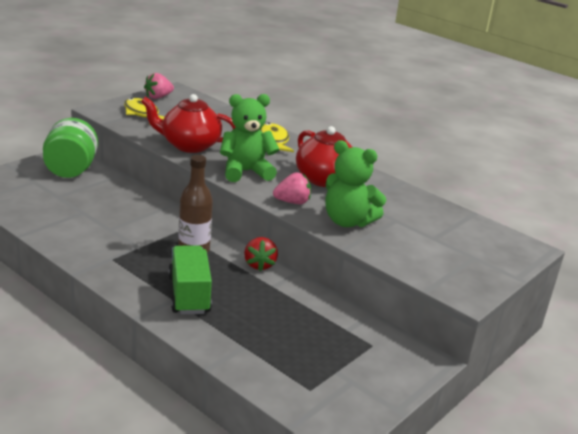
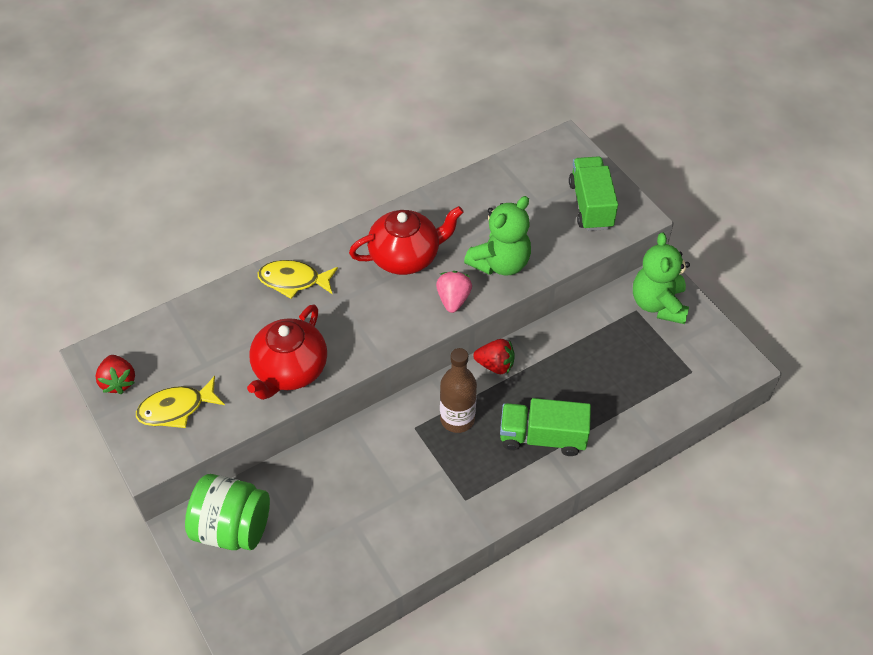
camera: 70 degrees left, 25 degrees up
pink strawberry [144,73,174,99] -> red strawberry [95,355,135,394]
green teddy bear [220,94,279,182] -> green teddy bear moved to [633,232,690,324]
none -> green truck [569,156,618,231]

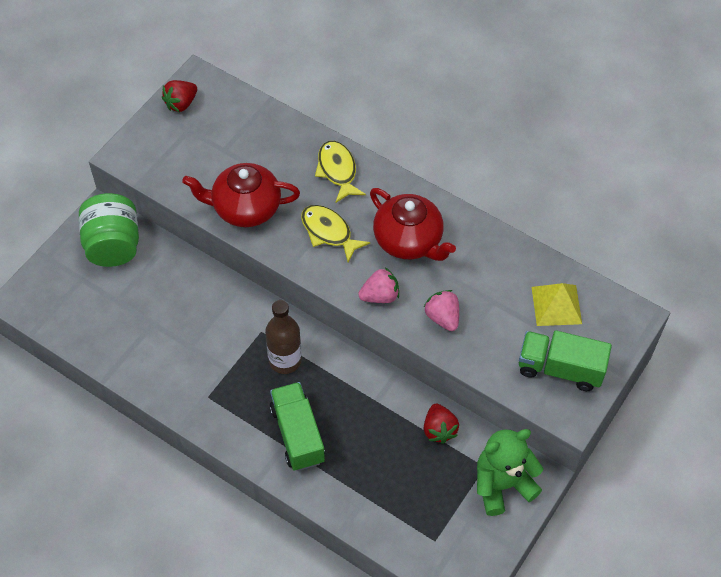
camera: 65 degrees right, 5 degrees up
yellow fish [136,376,225,428] -> yellow fish moved to [301,205,370,262]
green teddy bear [464,196,531,275] -> pink strawberry [424,290,459,331]
red strawberry [473,339,515,374] -> red strawberry moved to [424,404,459,444]
green truck [569,156,618,231] -> green truck turned 135 degrees counterclockwise [519,330,612,391]
none -> yellow pyramid [532,283,582,326]

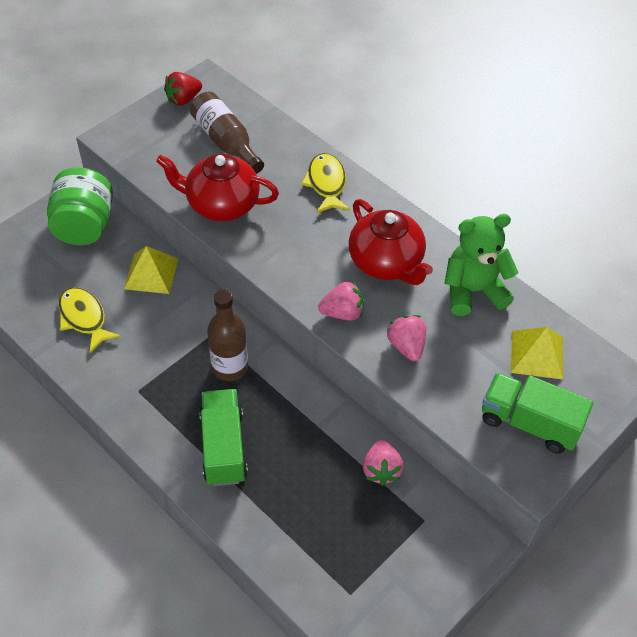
camera: 10 degrees right, 5 degrees down
yellow fish [301,205,370,262] -> yellow fish moved to [58,287,121,353]
red strawberry [424,404,459,444] -> pink strawberry [363,440,404,486]
green teddy bear [477,429,544,516] -> green teddy bear moved to [444,214,519,316]
none -> yellow pyramid [124,246,178,294]
none -> brown bottle [190,92,264,174]

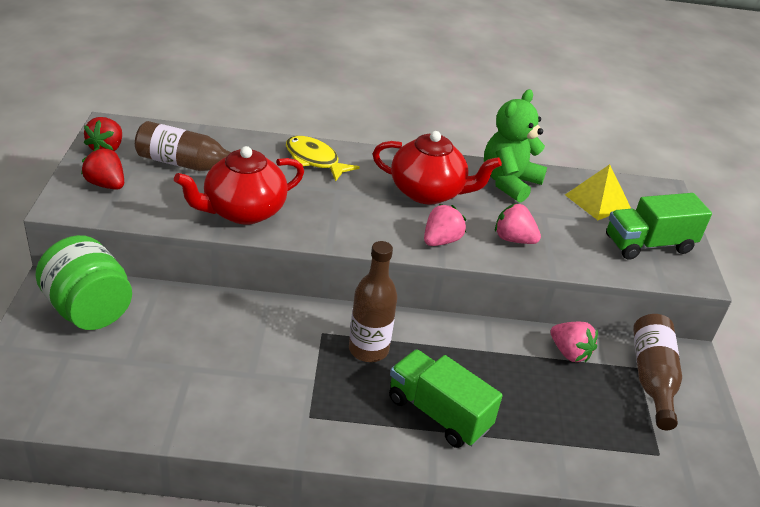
camera: 45 degrees left, 15 degrees down
yellow fish [58,287,121,353] -> none
yellow pyramid [124,246,178,294] -> none
none -> red strawberry [81,148,124,190]
none -> brown bottle [633,314,682,430]

